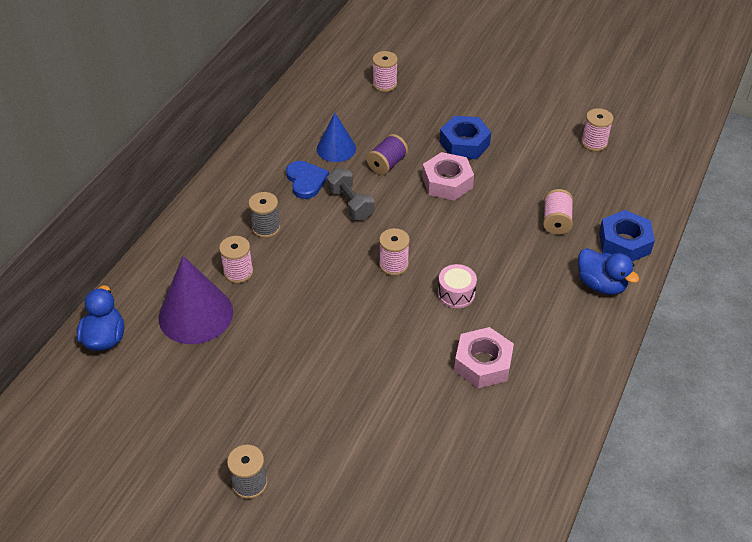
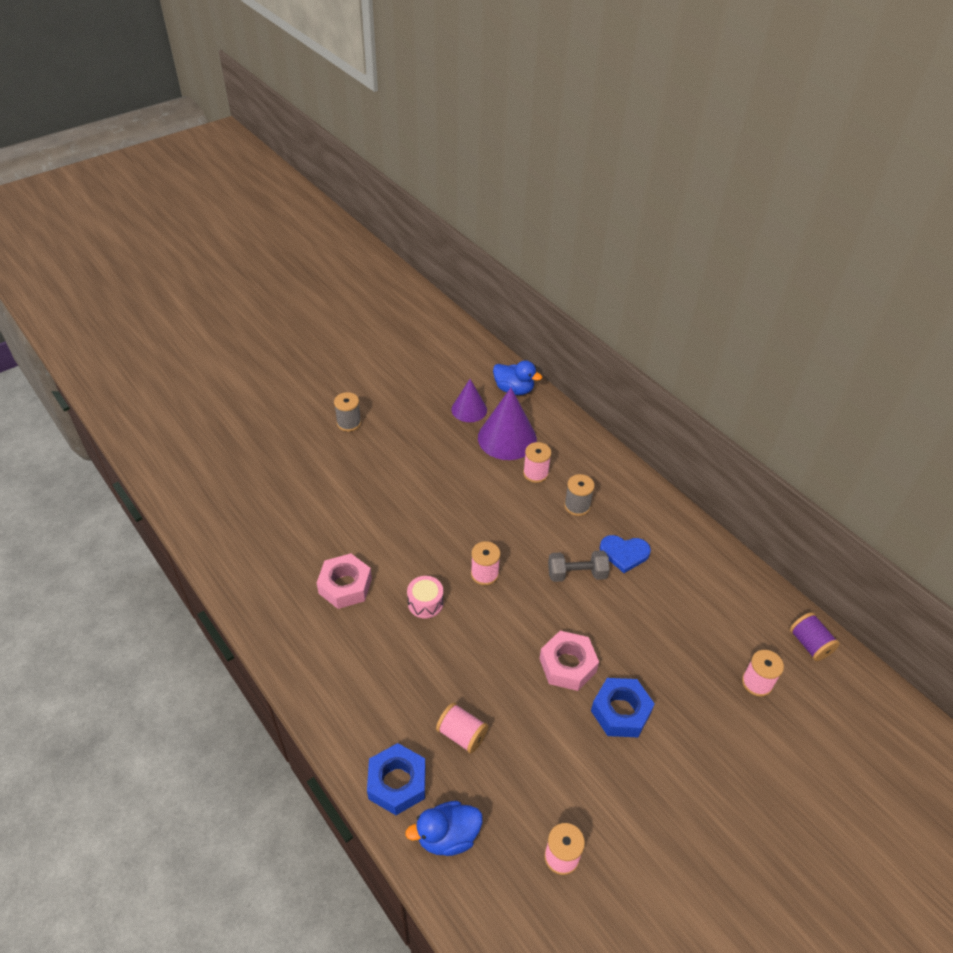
camera: 115 degrees right, 0 degrees up
blue cone [317,113,356,162] -> none
purple spool [366,134,408,175] -> purple spool moved to [790,612,840,661]
blue duck [578,248,639,295] -> blue duck moved to [405,801,483,856]
none -> purple cone [451,379,487,422]

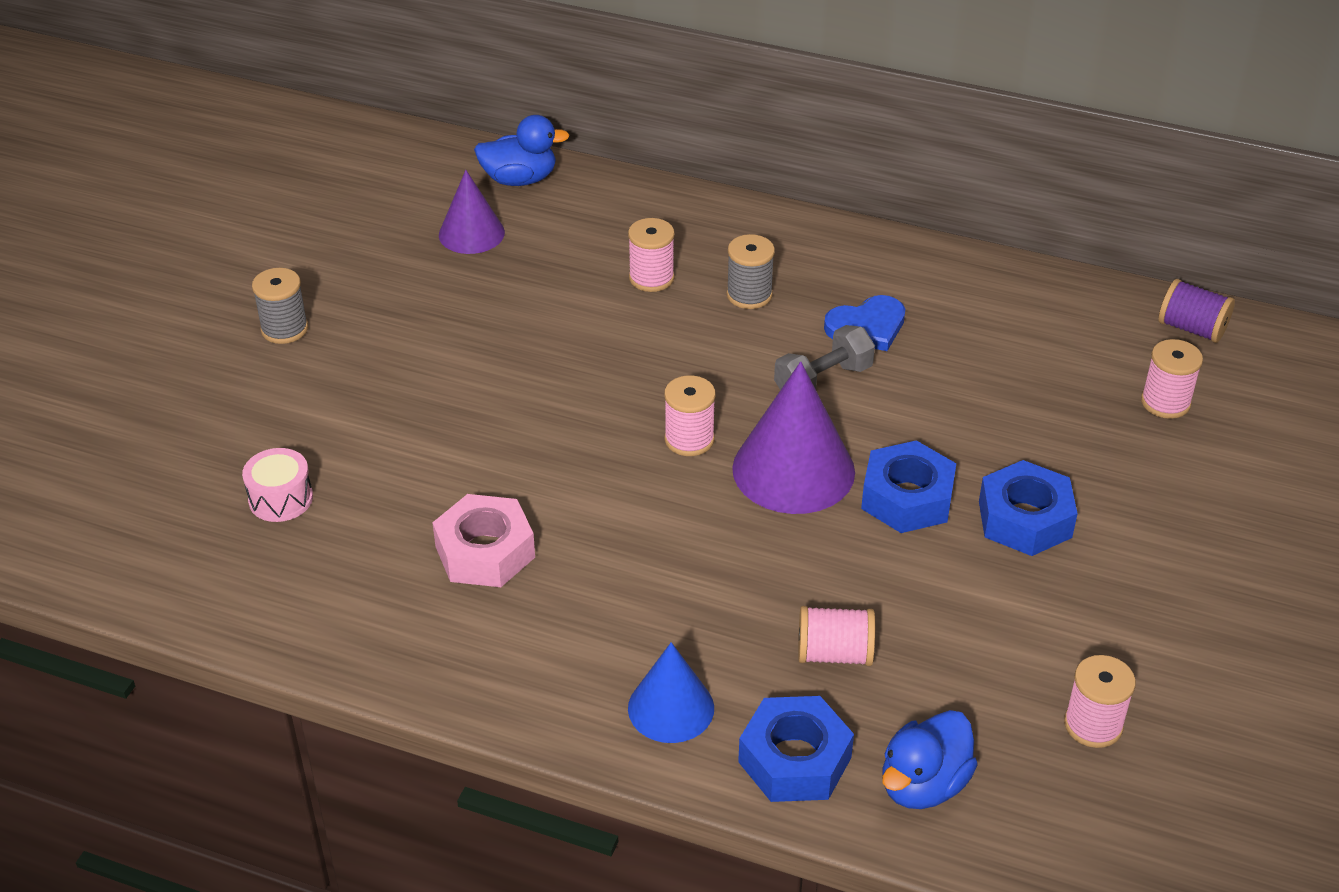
camera: 30 degrees left, 5 degrees down
pink drum [407,576,443,619] -> pink drum moved to [242,448,313,522]
purple cone [478,388,537,460] -> purple cone moved to [732,361,855,514]
pink nut [540,631,599,691] -> blue nut [861,440,956,533]
none -> blue cone [628,642,714,743]

